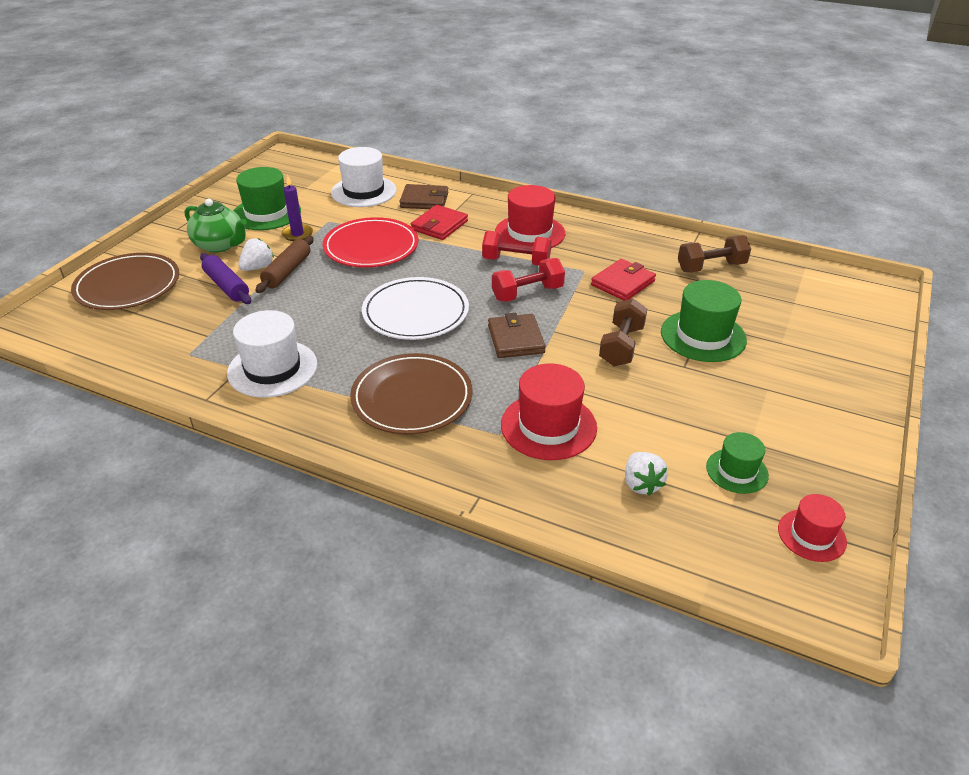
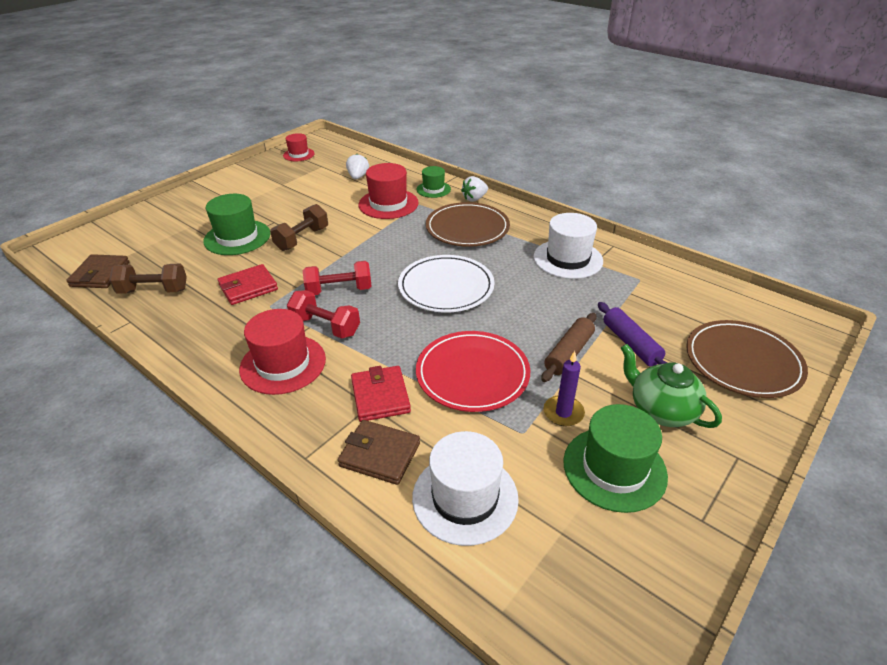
camera: 165 degrees left, 0 degrees up
white strawberry [238,238,274,271] -> white strawberry moved to [461,176,488,202]
red wallet [411,205,468,240] -> red wallet turned 60 degrees counterclockwise [351,366,411,422]
brown wallet [488,313,546,358] -> brown wallet moved to [66,254,130,288]
green hat [706,432,769,494] -> green hat moved to [417,166,451,198]

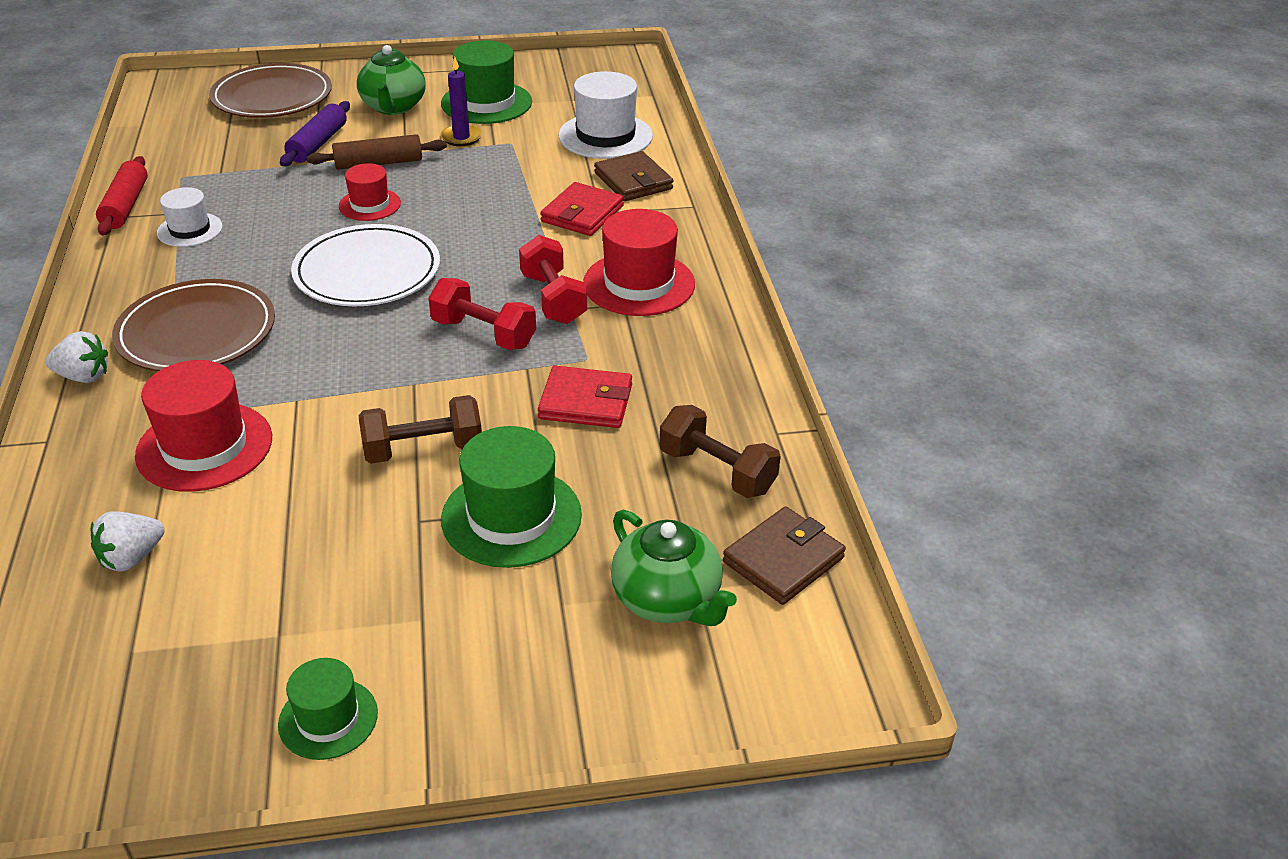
camera: 140 degrees left, 0 degrees up
red hat [283,133,315,161] -> red hat moved to [339,163,401,221]
red plate [416,331,531,412] -> none
green hat [417,166,451,198] -> green hat moved to [278,658,378,760]
white hat [534,213,603,279] -> white hat [157,187,223,247], size x0.59
none -> red rolling pin [96,156,148,235]
none -> green teapot [611,509,737,626]

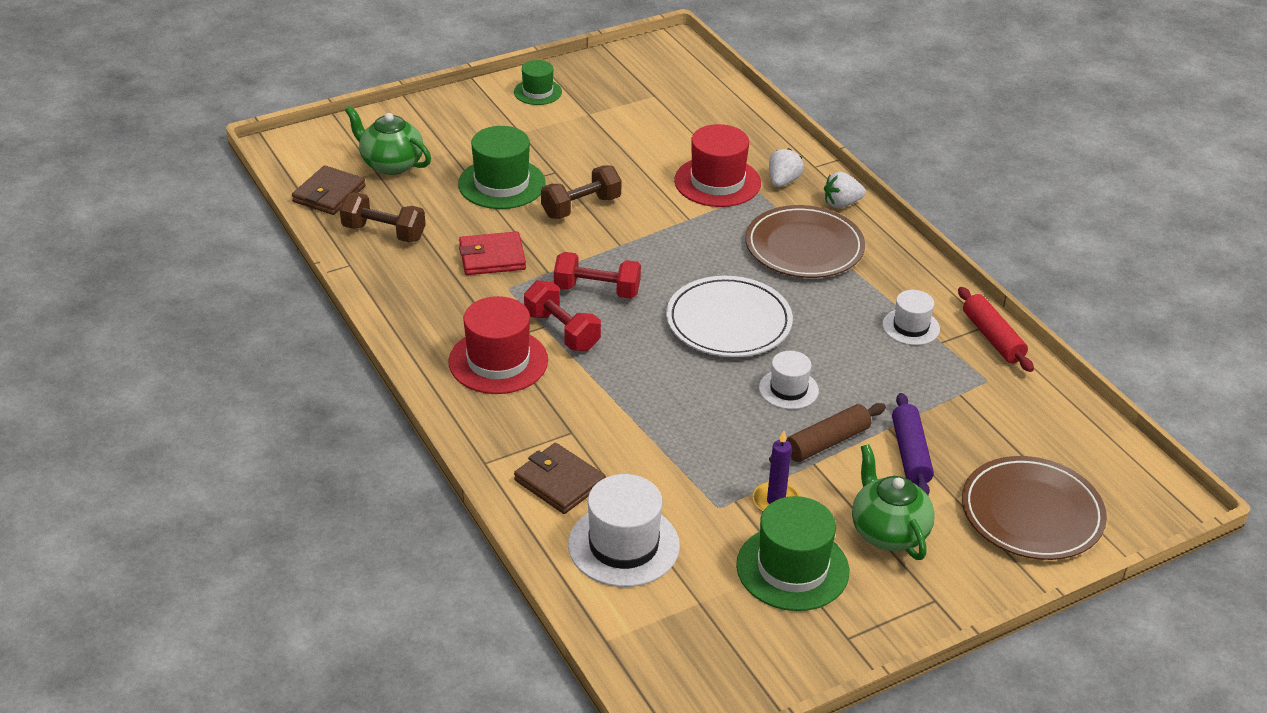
camera: 160 degrees right, 0 degrees up
white strawberry [90,511,165,571] -> white strawberry moved to [769,148,804,187]
red hat [339,163,401,221] -> white hat [759,351,819,409]
red wallet [540,182,624,236] -> none

